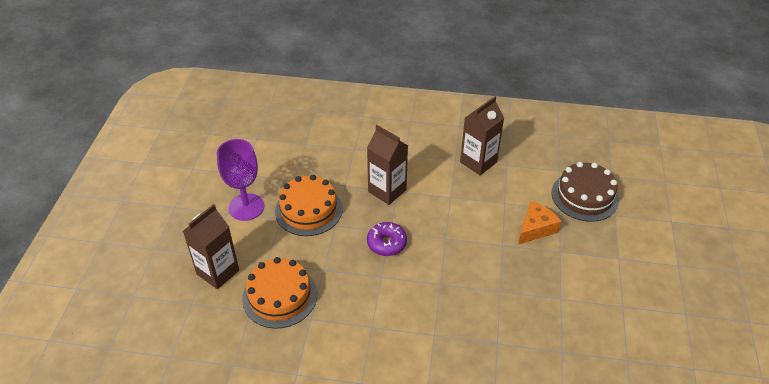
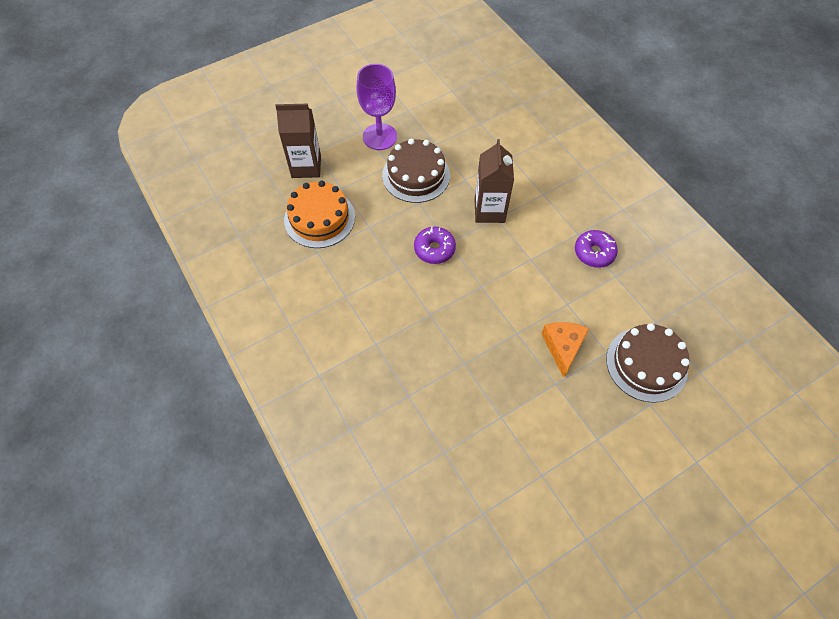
camera: 50 degrees right, 15 degrees up
orange cake [275,175,343,236] -> brown cake [382,139,450,203]
brown carton [460,96,504,175] -> purple donut [575,230,618,268]
orange cheese [518,201,562,244] -> orange cheese turned 90 degrees counterclockwise [541,322,589,378]

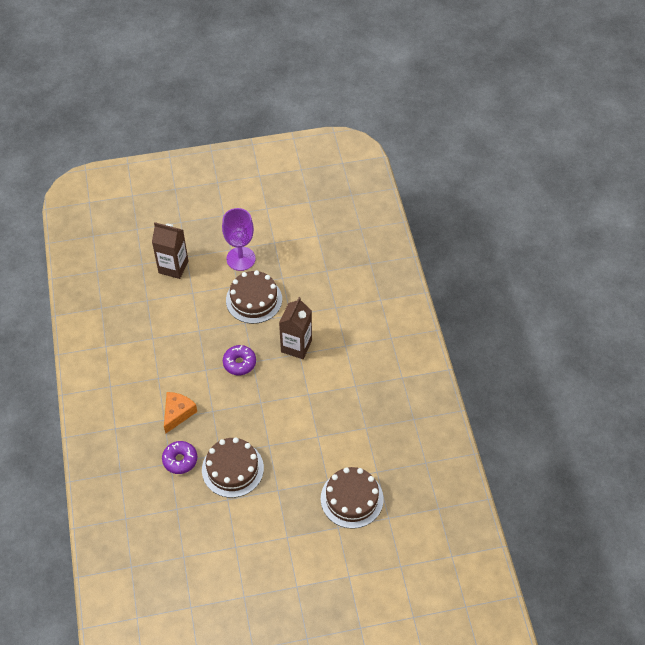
camera: 20 degrees right, 5 degrees down
orange cake [284,181,355,248] -> none
orange cheese [541,322,589,378] -> orange cheese moved to [164,392,197,434]
purple donut [575,230,618,268] -> purple donut moved to [162,441,197,474]
none -> brown cake [202,437,264,498]

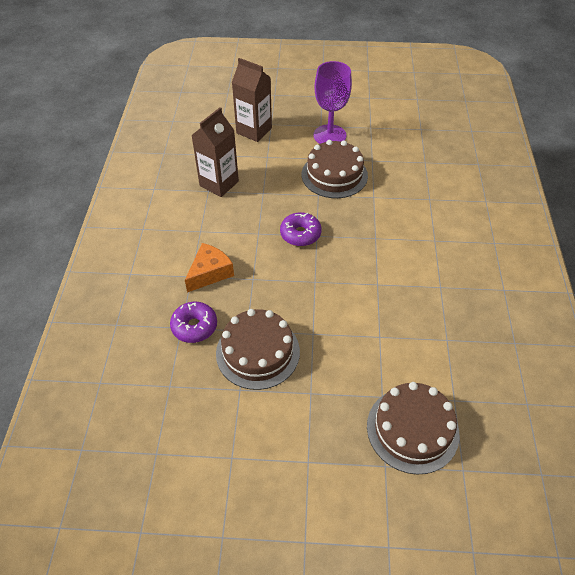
camera: 15 degrees right, 5 degrees down
brown carton [279,297,312,359] -> brown carton moved to [191,107,239,197]

